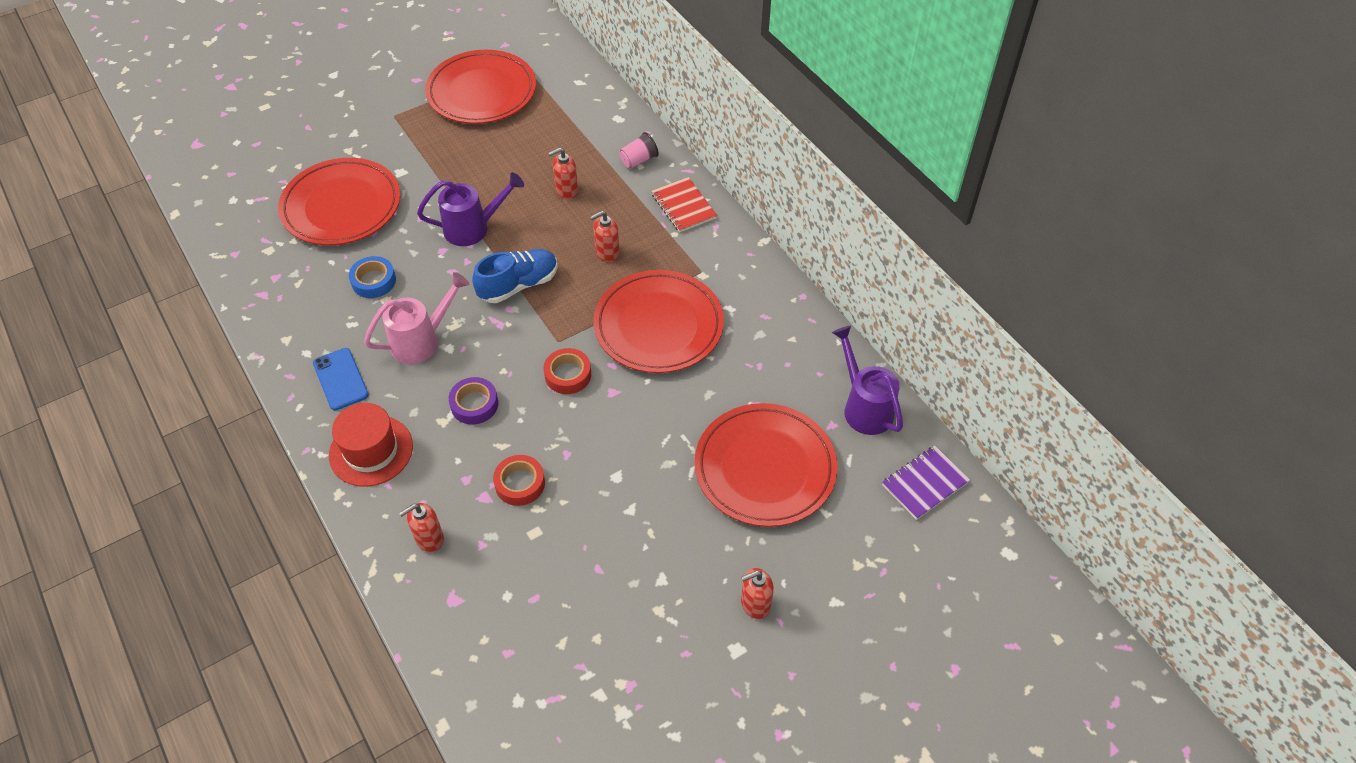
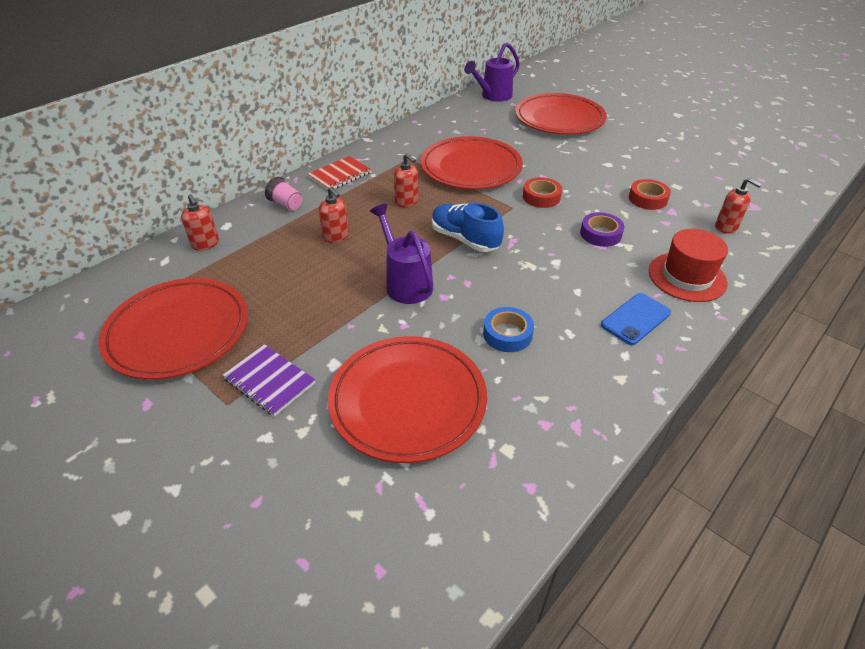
camera: 105 degrees left, 10 degrees down
pink watering can [364,272,469,364] -> none
red soap dispenser [741,568,774,619] -> red soap dispenser moved to [181,194,219,251]
purple notebook [882,446,970,520] -> purple notebook moved to [223,344,315,417]

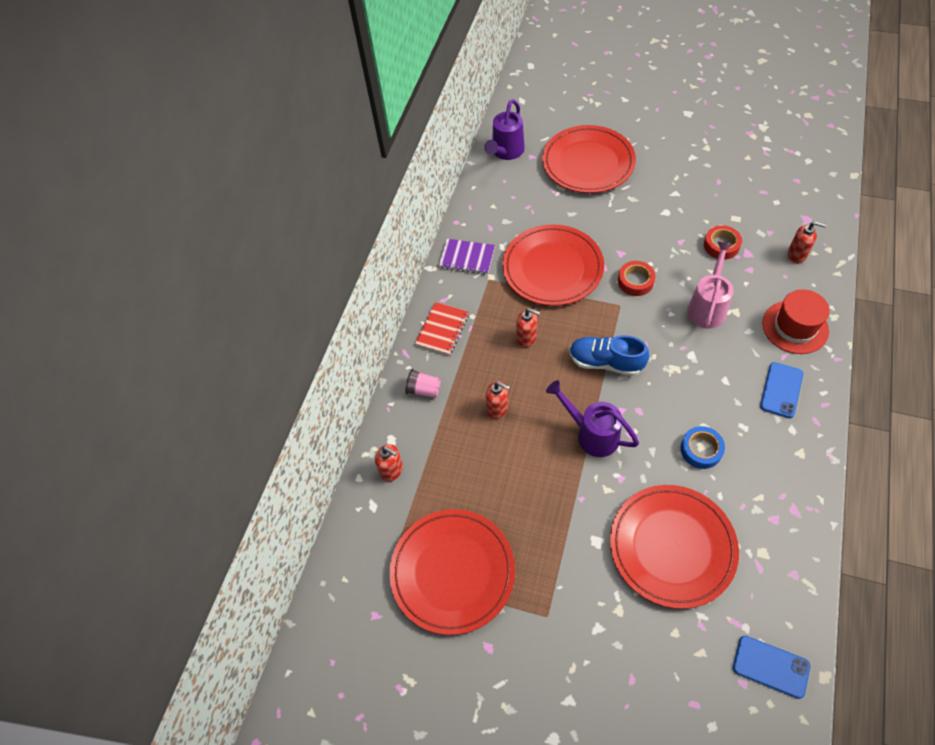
camera: 20 degrees left, 15 degrees up
purple notebook [223,344,315,417] -> purple notebook moved to [439,239,495,274]
purple tape [580,212,624,247] -> pink watering can [687,241,733,328]
none -> blue phone [733,636,810,699]

